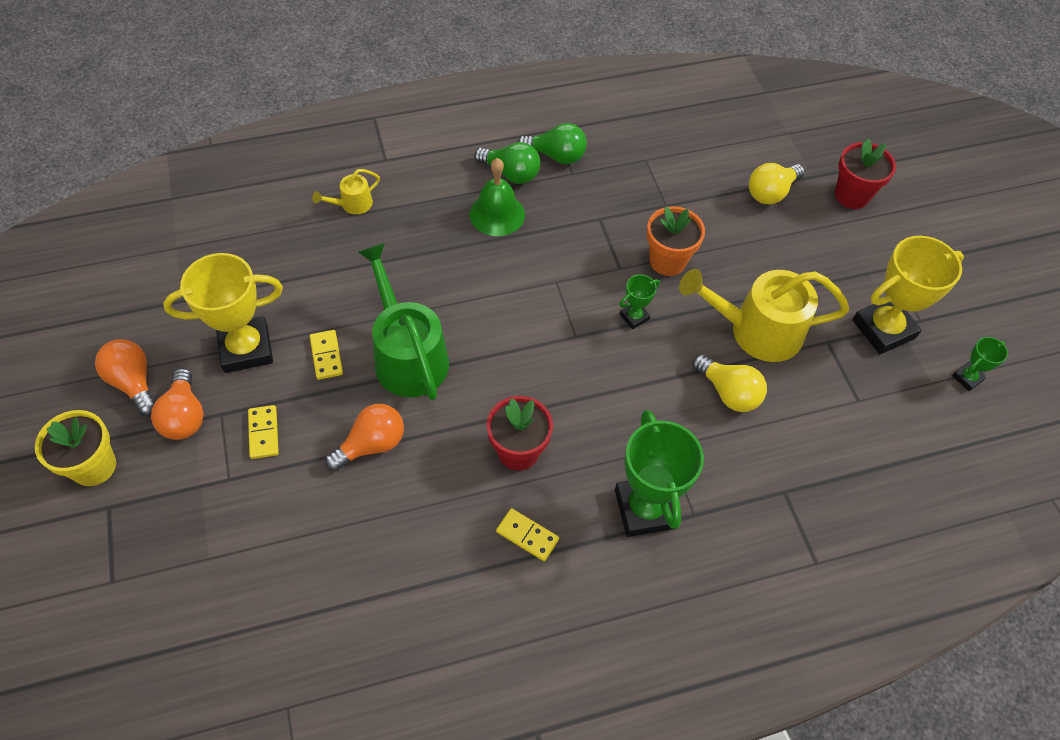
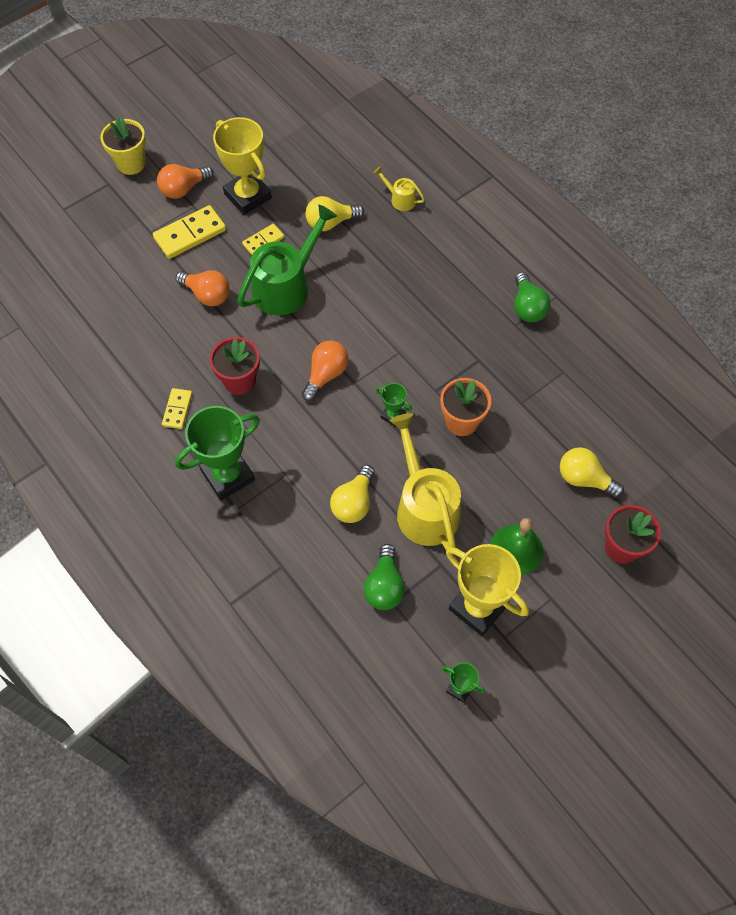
camera: 70 degrees right, 5 degrees up
orange light bulb [95,339,155,416] -> orange light bulb moved to [302,341,349,401]
yellow domino [248,405,279,459] -> yellow domino [153,205,226,259], size x1.72
green bell [469,158,525,236] -> green bell moved to [490,518,543,575]
green light bulb [474,142,541,184] -> green light bulb moved to [364,544,405,610]
none -> yellow light bulb [306,196,364,231]

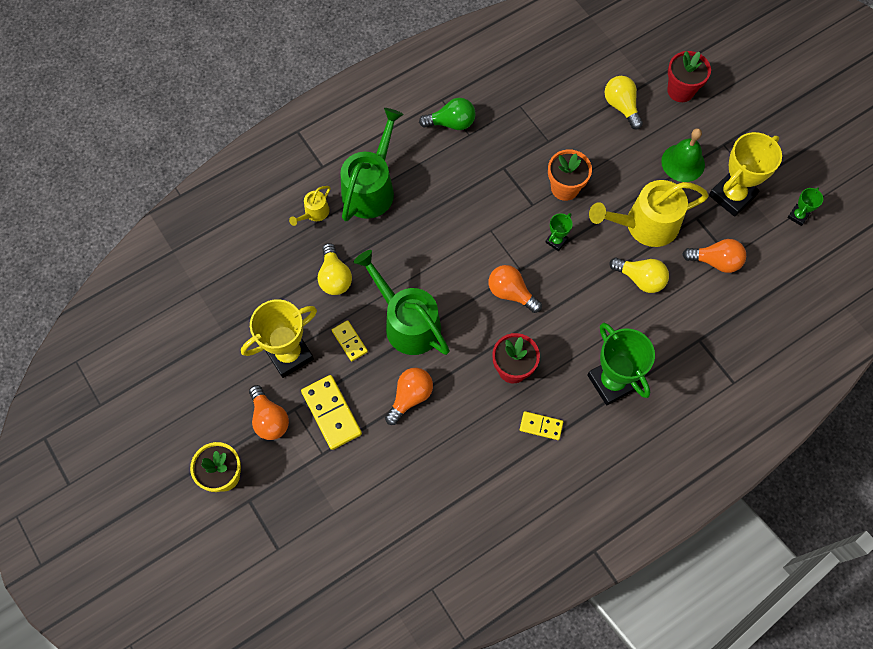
camera: 85 degrees left, 5 degrees up
green light bulb [364,544,405,610] -> orange light bulb [682,239,746,273]
yellow light bulb [560,447,624,498] -> yellow light bulb turned 120 degrees clockwise [605,76,643,130]
none -> green watering can [340,108,404,221]

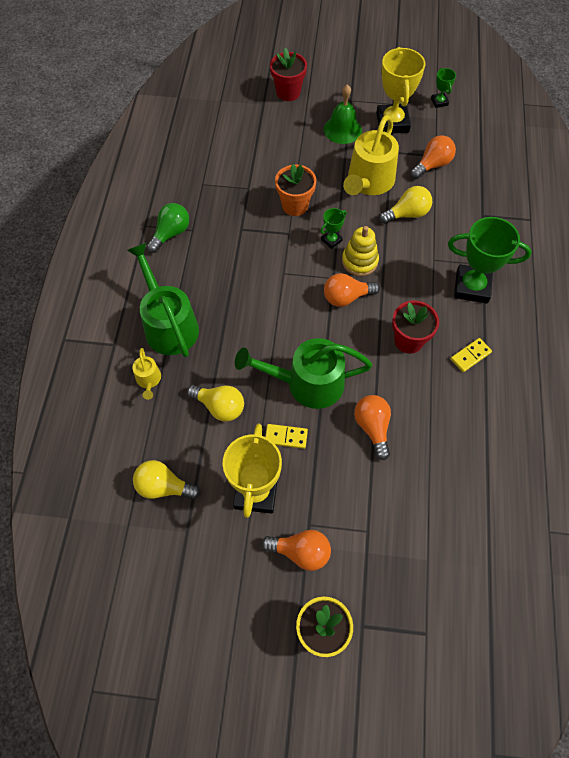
camera: 50 degrees left, 5 degrees down
yellow domino [301,375,362,450] -> none
green trophy [545,213,573,251] -> green trophy turned 60 degrees clockwise [320,208,347,249]
yellow light bulb [605,76,643,130] -> yellow light bulb moved to [133,460,201,500]
none -> yellow stacking toy [342,226,379,276]

